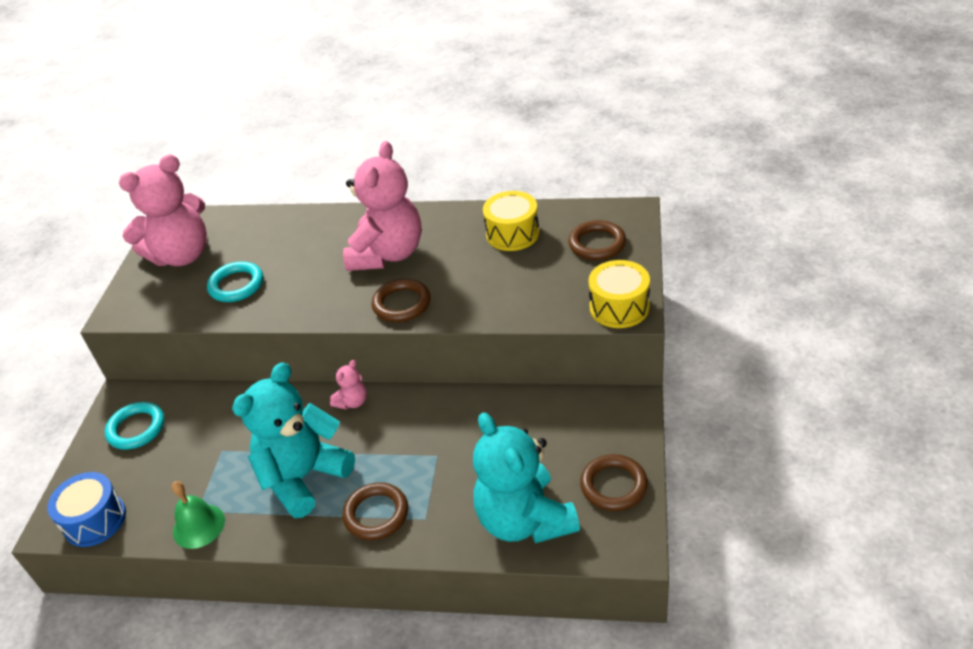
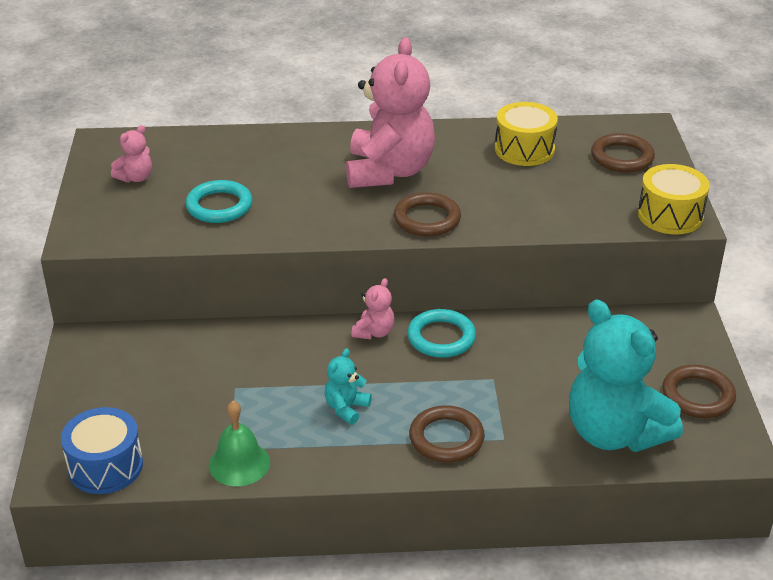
camera: 15 degrees left, 5 degrees down
turquoise ring [105,402,164,450] -> turquoise ring moved to [407,309,476,358]
pink teddy bear [119,154,207,266] -> pink teddy bear [111,125,152,183], size x0.43
turquoise teddy bear [232,362,355,518] -> turquoise teddy bear [324,348,372,425], size x0.43

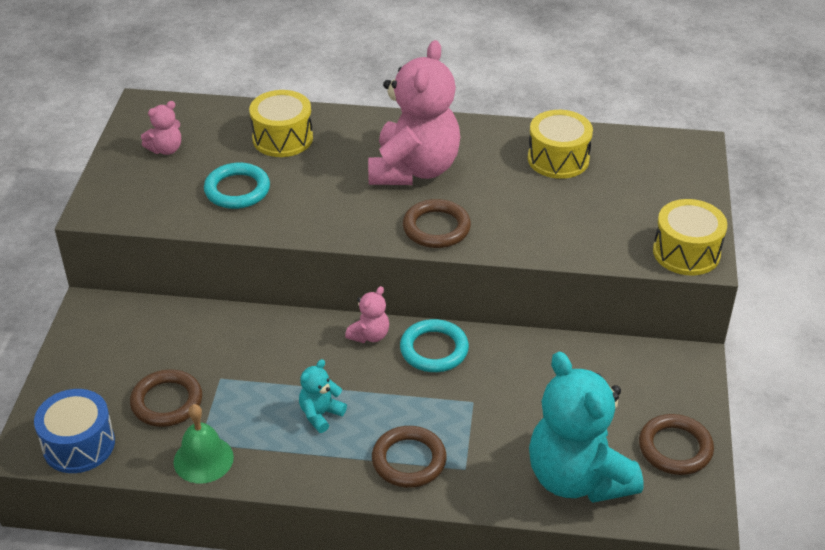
camera: 10 degrees right, 5 degrees up
brown ring [591,133,655,173] -> brown ring moved to [130,369,202,427]
none -> yellow drum [249,90,313,157]

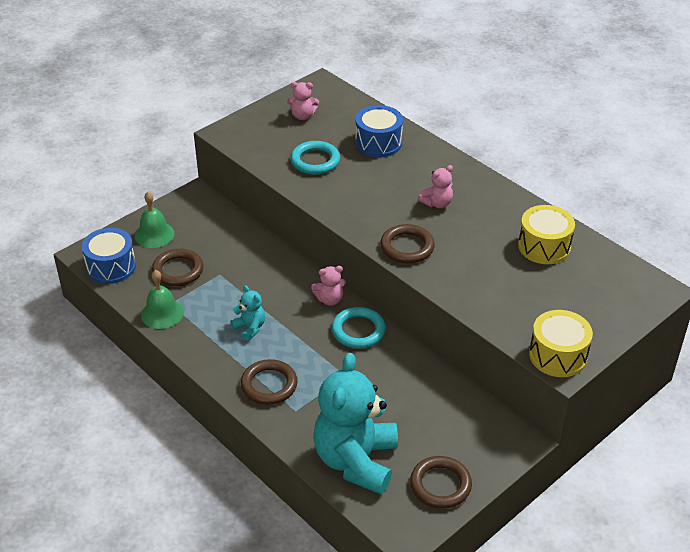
camera: 40 degrees right, 0 degrees up
yellow drum [249,90,313,157] -> blue drum [355,105,403,157]
turquoise teddy bear [299,359,347,433] -> turquoise teddy bear turned 60 degrees clockwise [231,285,265,341]
pink teddy bear [368,40,460,185] -> pink teddy bear [418,165,453,208], size x0.43
none -> green bell [135,192,175,248]

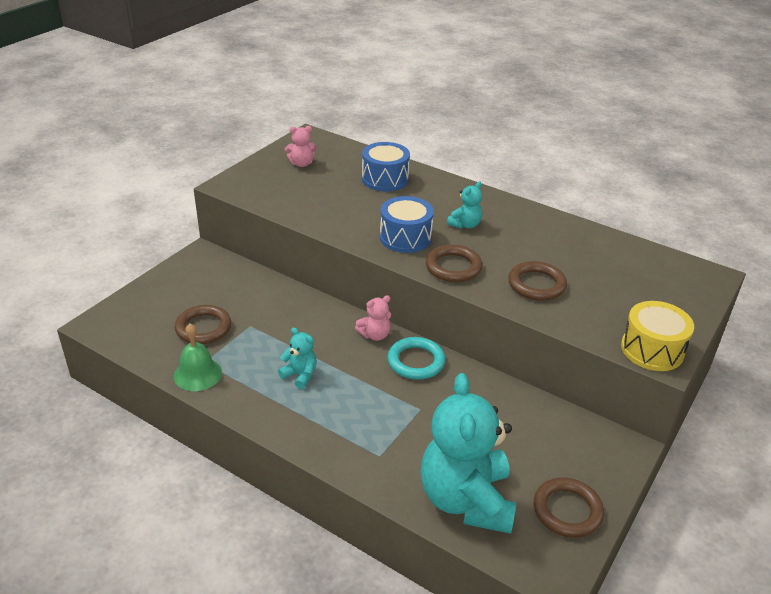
camera: 15 degrees left, 5 degrees down
blue drum [82,228,136,284] -> blue drum moved to [380,196,434,253]
green bell [135,192,175,248] -> none
brown ring [241,359,298,405] -> brown ring moved to [508,261,567,301]
turquoise ring [291,141,340,175] -> none
pink teddy bear [418,165,453,208] -> turquoise teddy bear [447,181,482,229]
yellow drum [518,205,575,264] -> none

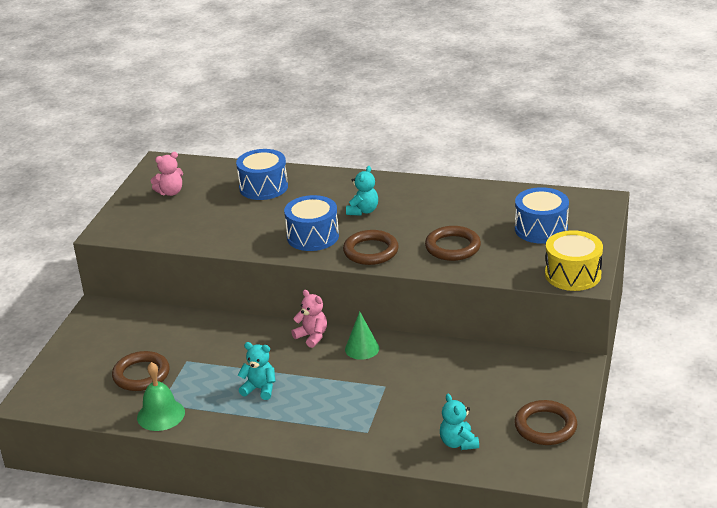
camera: 15 degrees left, 5 degrees down
pink teddy bear [355,295,391,341] -> pink teddy bear turned 90 degrees counterclockwise [291,290,327,348]
turquoise ring [387,337,445,380] -> green cone [345,311,379,360]
turquoise teddy bear [420,373,516,534] -> turquoise teddy bear [440,394,479,450], size x0.43
none -> blue drum [515,187,569,244]

